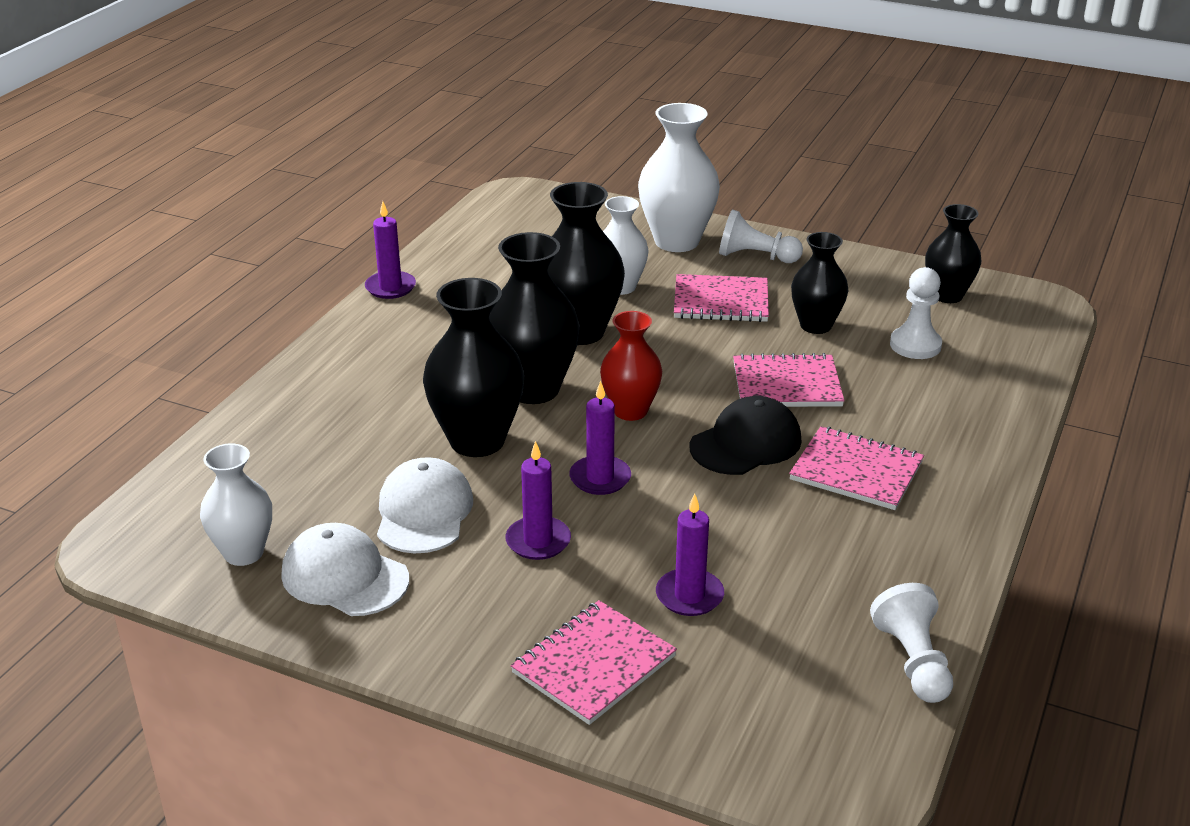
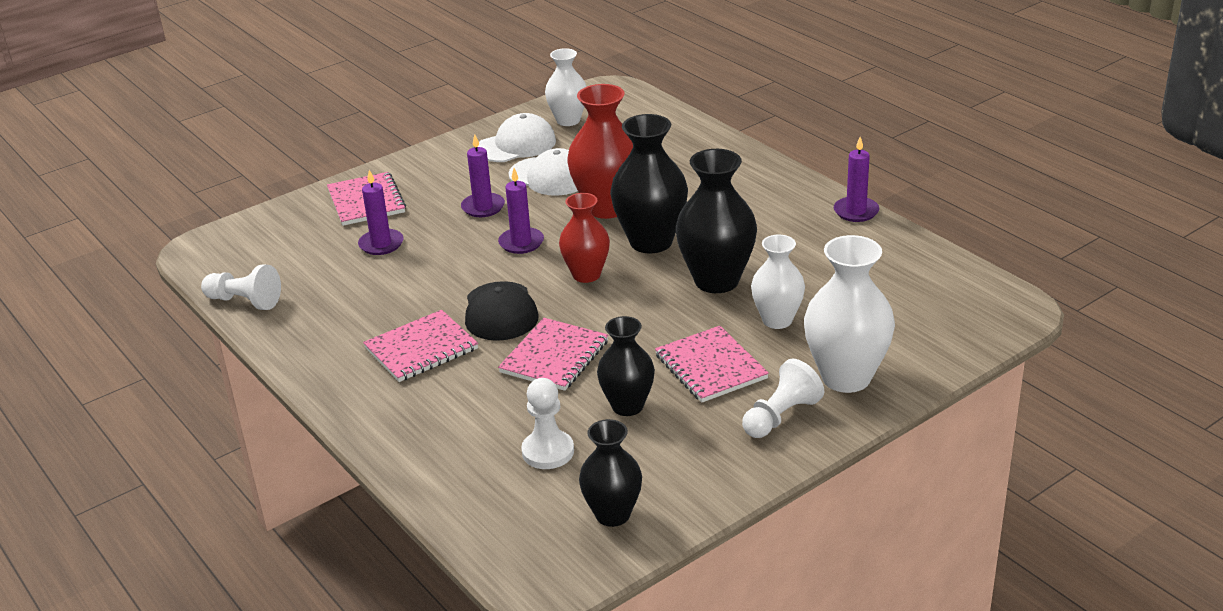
camera: 120 degrees right, 0 degrees up
black vase [423,278,524,457] -> red vase [567,84,633,219]
pink notebook [674,274,769,322] -> pink notebook turned 60 degrees counterclockwise [655,326,769,403]

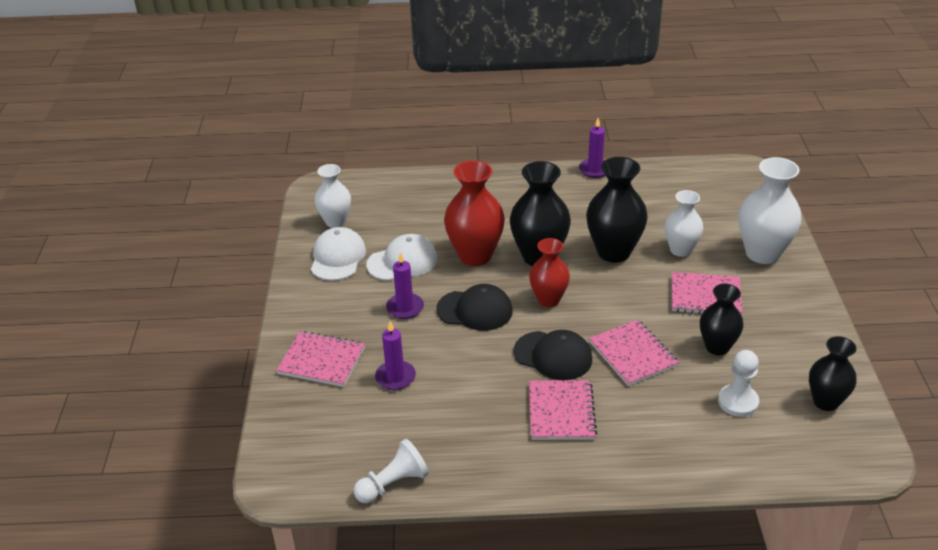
camera: 55 degrees left, 5 degrees up
purple candle [498,168,544,254] -> black cap [436,284,513,331]
white pawn [742,359,824,438] -> none

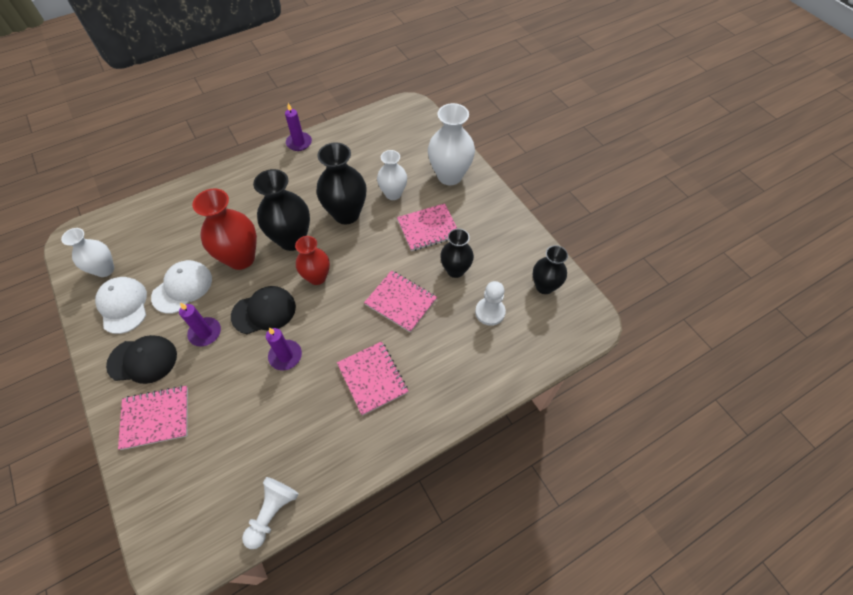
camera: 30 degrees left, 20 degrees up
purple candle [375,321,416,390] -> purple candle moved to [266,328,302,370]
black cap [514,330,592,380] -> black cap moved to [106,335,177,384]

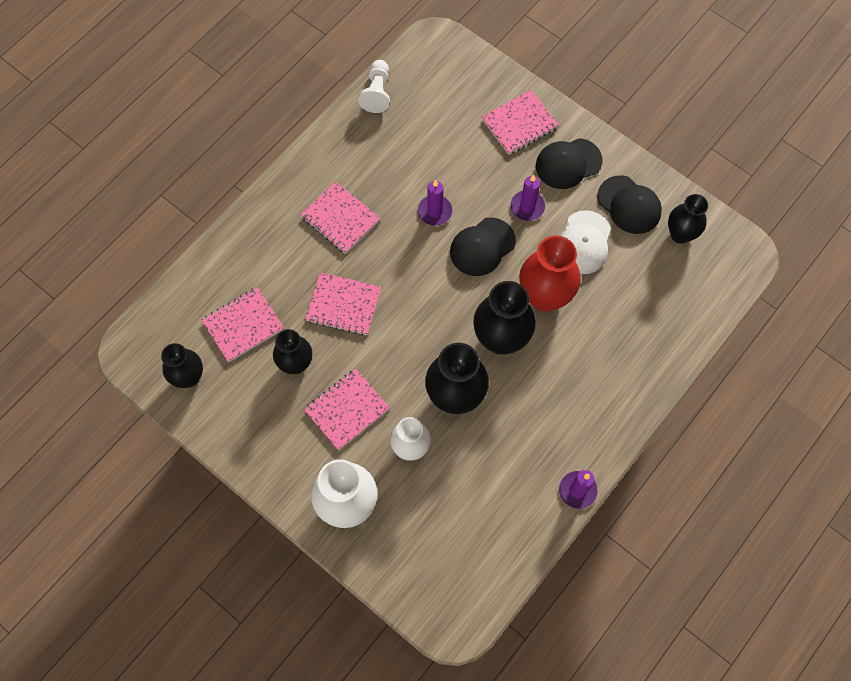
camera: 160 degrees right, 10 degrees up
white vase [61,228,114,277] -> black vase [668,194,708,244]
white cap [95,277,147,334] -> black cap [597,175,662,234]
red vase [295,236,330,285] -> none
white pawn [475,281,506,326] -> pink notebook [202,287,284,362]

